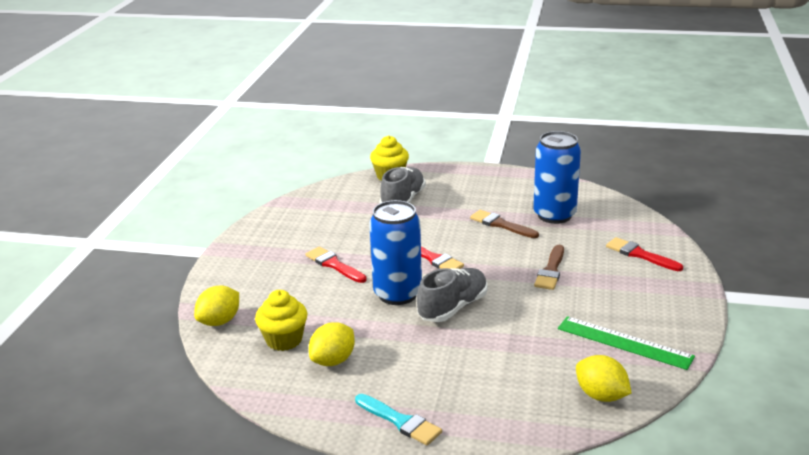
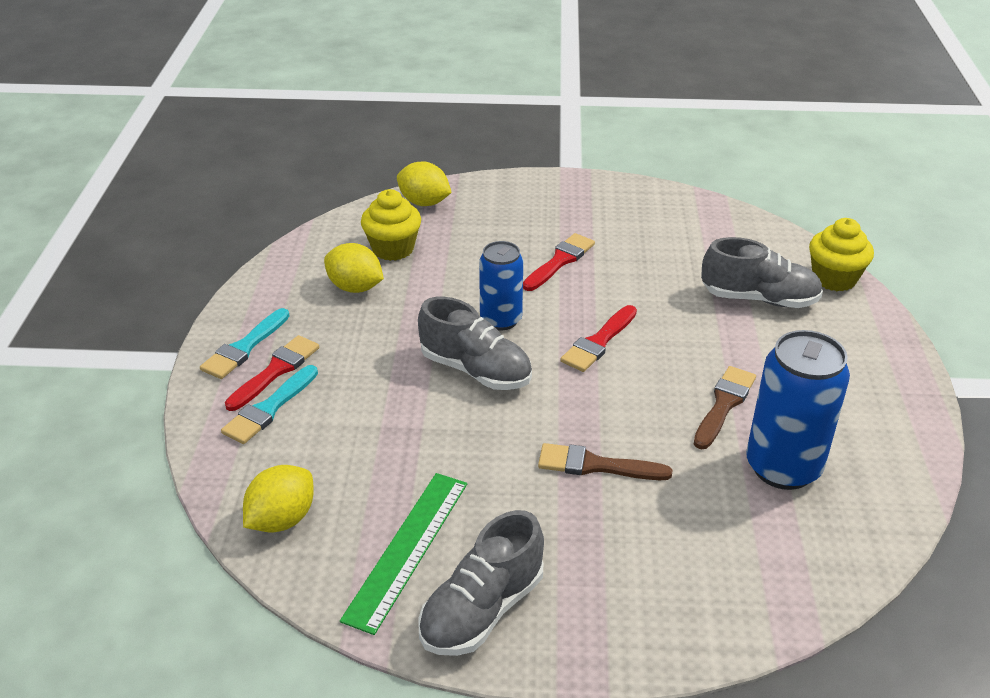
camera: 80 degrees right, 10 degrees up
blue can [369,200,422,305] -> blue can [479,241,523,330], size x0.65
red brush [606,237,683,271] -> red brush moved to [225,335,319,411]
none -> turquoise brush [221,365,318,444]
none -> grey shoe [418,510,544,656]

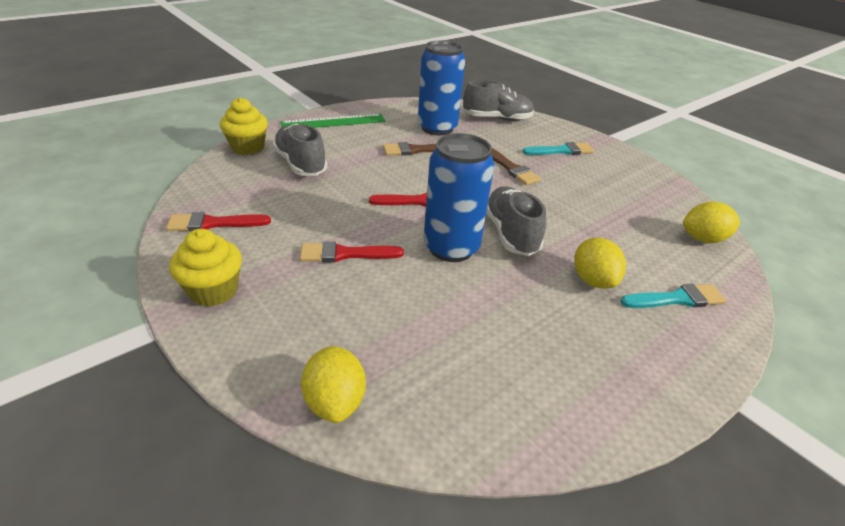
camera: 135 degrees left, 0 degrees up
turquoise brush [200,308,289,379] -> turquoise brush moved to [522,142,594,155]
red brush [225,335,319,411] -> red brush moved to [166,212,271,232]
yellow lemon [324,243,384,293] -> yellow lemon moved to [574,238,626,288]
green ruler [340,473,467,635] -> green ruler moved to [280,113,385,128]
yellow cupcake [361,189,421,261] -> yellow cupcake moved to [169,229,242,306]
grey shoe [418,510,544,656] -> grey shoe moved to [463,80,534,121]
blue can [479,241,523,330] -> blue can [424,133,495,262], size x1.55

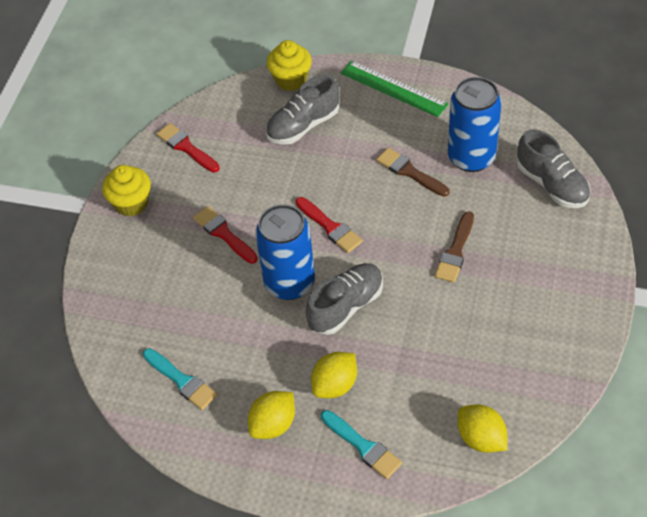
camera: 60 degrees right, 15 degrees up
grey shoe [272,124,327,176] -> grey shoe turned 150 degrees counterclockwise [266,75,339,145]
yellow lemon [301,346,366,423] -> yellow lemon moved to [248,391,295,439]
turquoise brush [522,142,594,155] -> turquoise brush moved to [143,348,217,410]

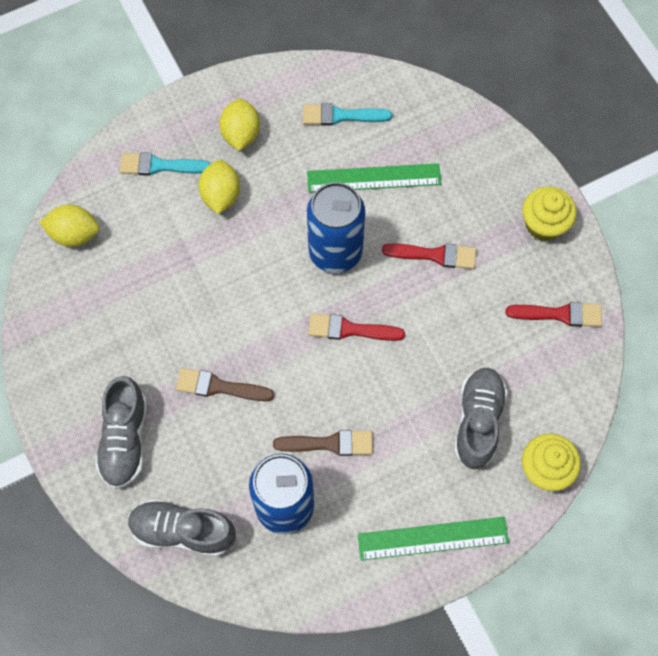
camera: 135 degrees right, 15 degrees up
grey shoe [306,263,383,335] -> grey shoe moved to [95,376,147,489]
brown brush [434,211,474,283] -> brown brush turned 60 degrees counterclockwise [176,368,274,401]
none -> green ruler [307,163,441,193]

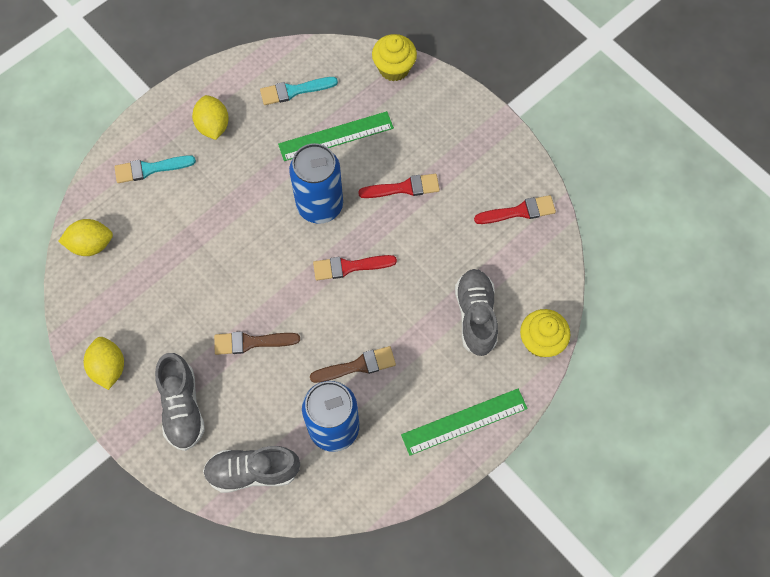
camera: 15 degrees left, 0 degrees up
yellow lemon [198,160,240,214] -> yellow lemon moved to [84,337,124,390]
yellow cupcake [522,186,577,241] -> yellow cupcake moved to [372,34,417,81]

